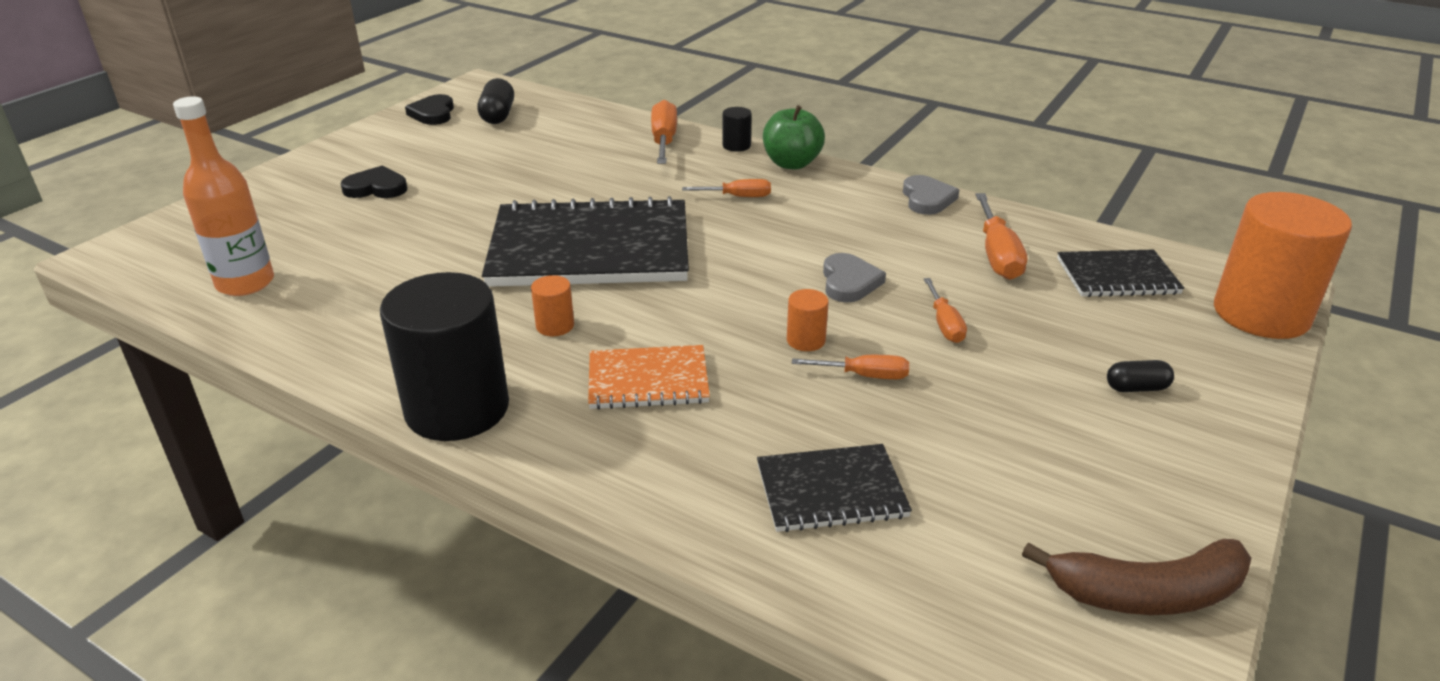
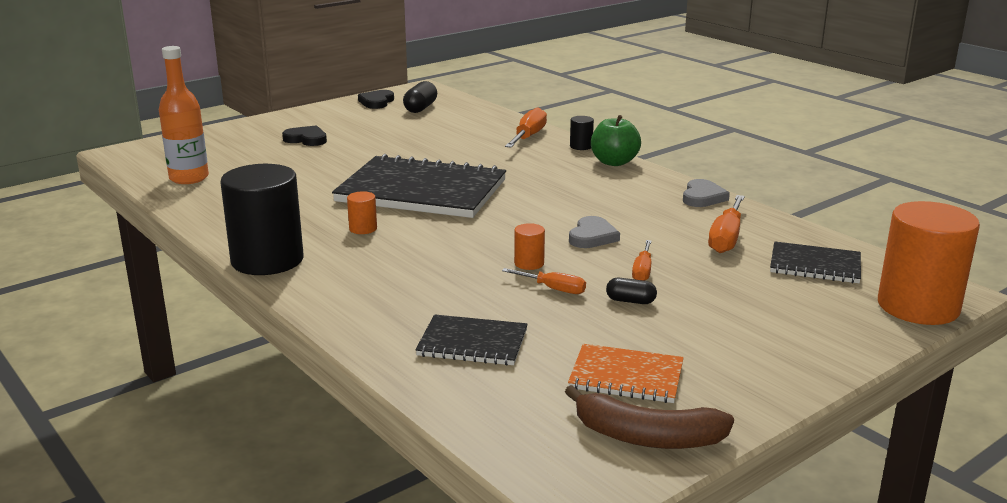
camera: 20 degrees right, 10 degrees down
orange notebook [588,345,710,409] -> orange notebook moved to [568,344,684,403]
orange screwdriver [682,179,771,197] -> none
black capsule [1107,360,1174,392] -> black capsule moved to [606,278,657,304]

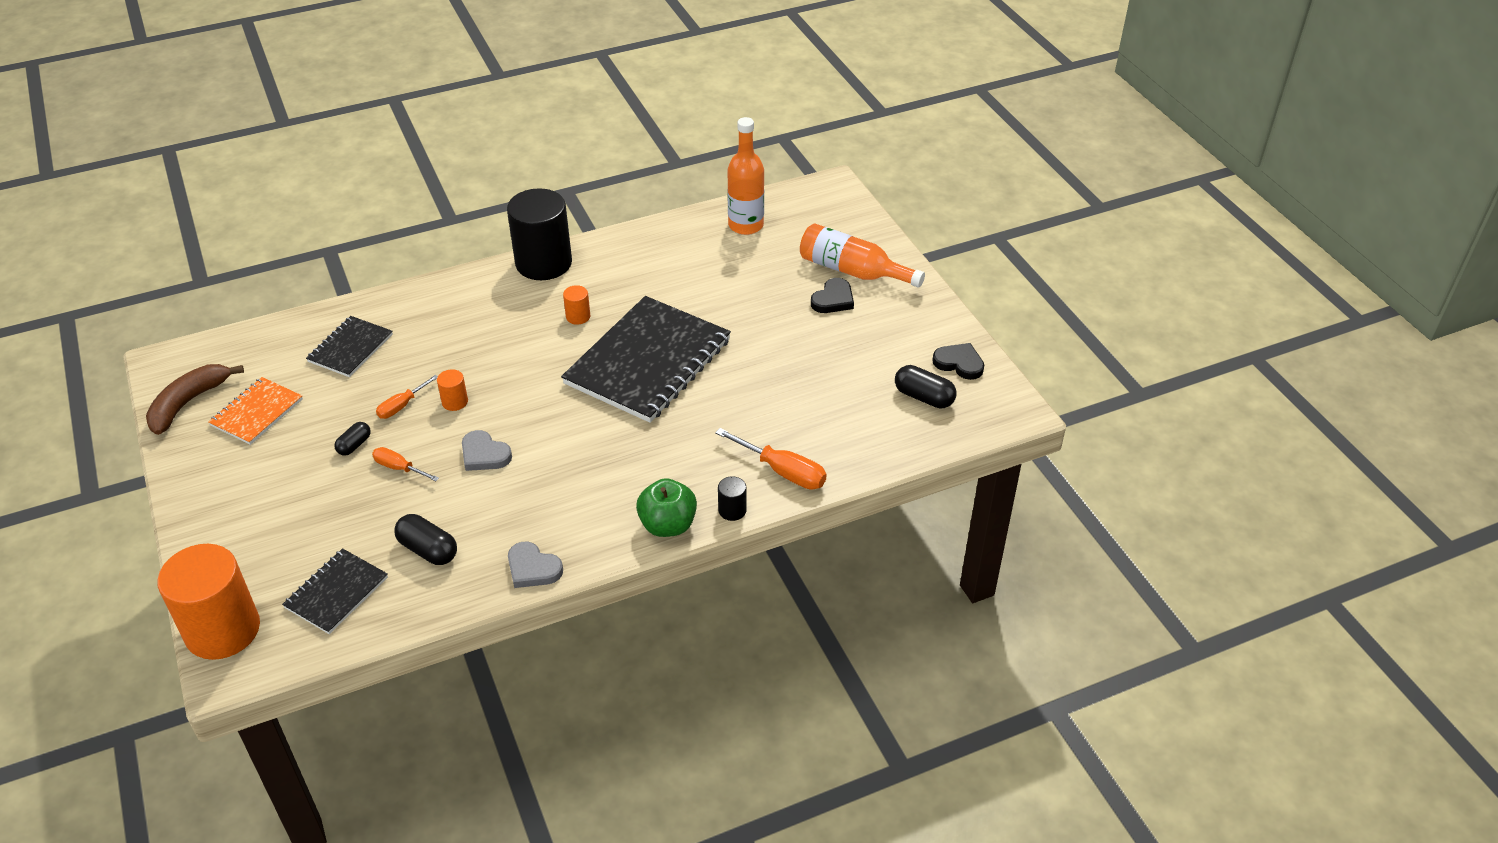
camera: 105 degrees right, 20 degrees up
orange screwdriver [708,195,745,253] -> black capsule [394,514,457,565]
none -> orange bottle [800,223,925,288]

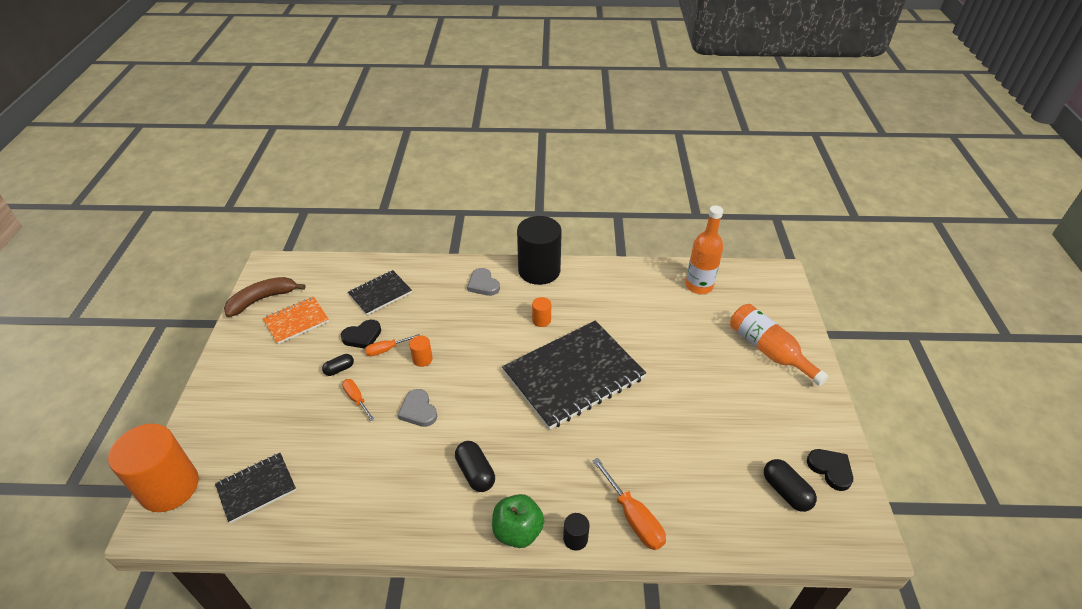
camera: 25 degrees right, 0 degrees up
black capsule [394,514,457,565] -> black capsule moved to [455,441,495,492]
grey heart [508,542,563,588] -> grey heart moved to [467,268,500,296]
black heart [811,278,854,313] -> black heart moved to [341,320,381,349]

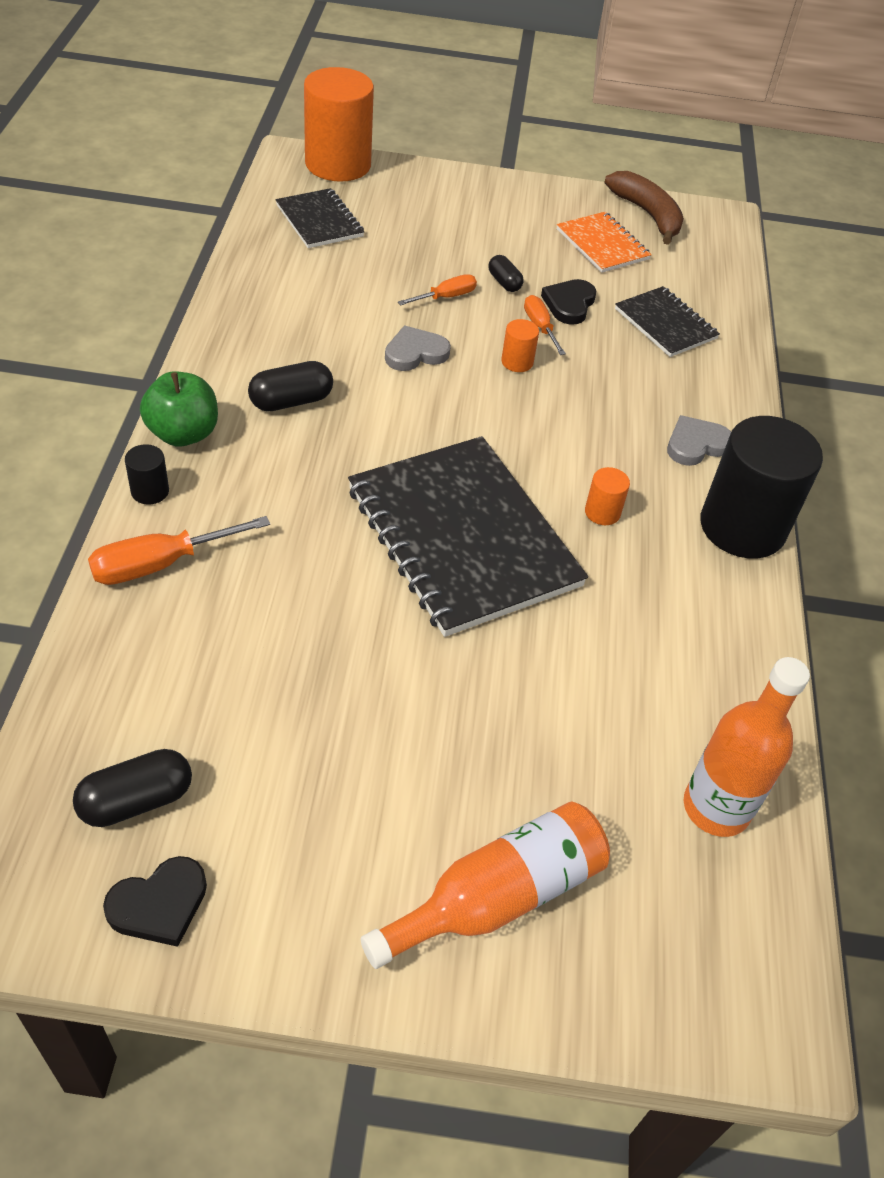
camera: 90 degrees right, 5 degrees up
black heart [341,320,381,349] -> black heart turned 45 degrees clockwise [541,279,596,325]

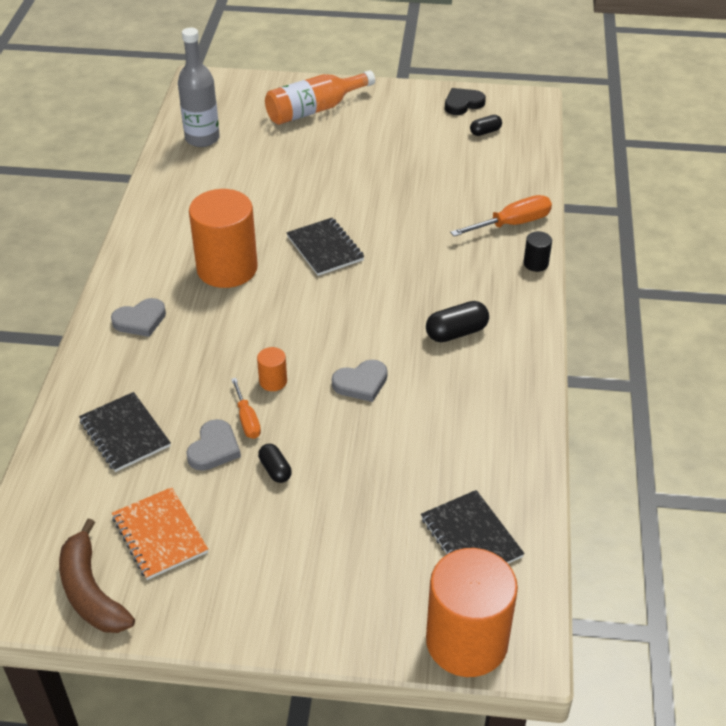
camera: 175 degrees left, 5 degrees down
black capsule [73,749,192,827] -> black capsule [470,115,502,136], size x0.63
green apple [140,371,218,446] -> none
black notebook [348,436,588,637] -> black notebook [287,218,364,276], size x0.50
orange screwdriver [398,274,477,306] -> none
black heart [541,279,596,325] -> grey heart [186,419,241,471]
orange cylinder [585,467,630,525] -> orange cylinder [189,189,258,288], size x2.41
orange bottle [684,657,810,837] -> grey bottle [178,28,220,147]
black cylinder [700,416,823,559] -> none

